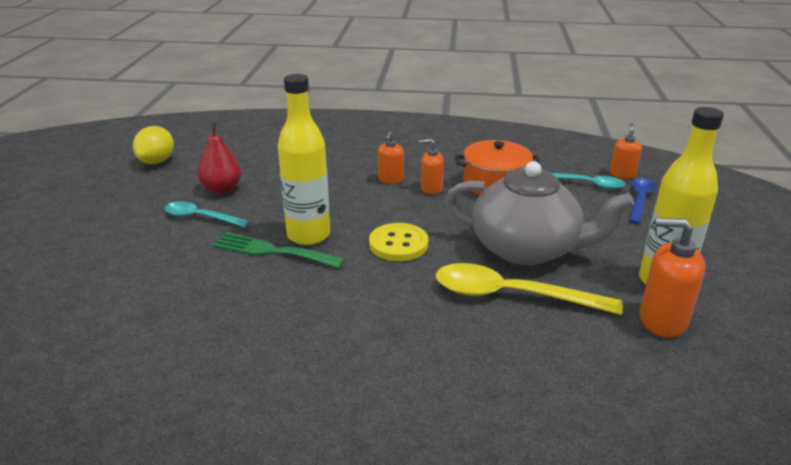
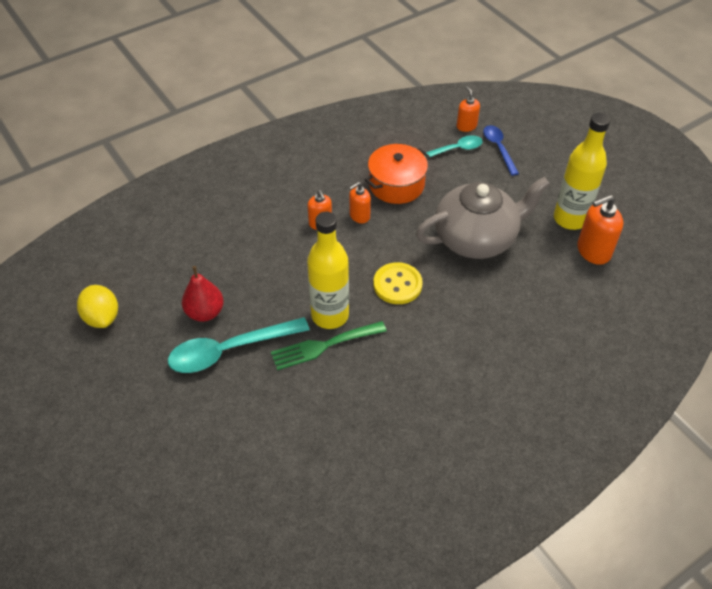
camera: 40 degrees left, 20 degrees up
turquoise spoon [165,201,250,227] -> turquoise spoon [168,317,310,373], size x1.67
yellow spoon [436,263,623,315] -> none

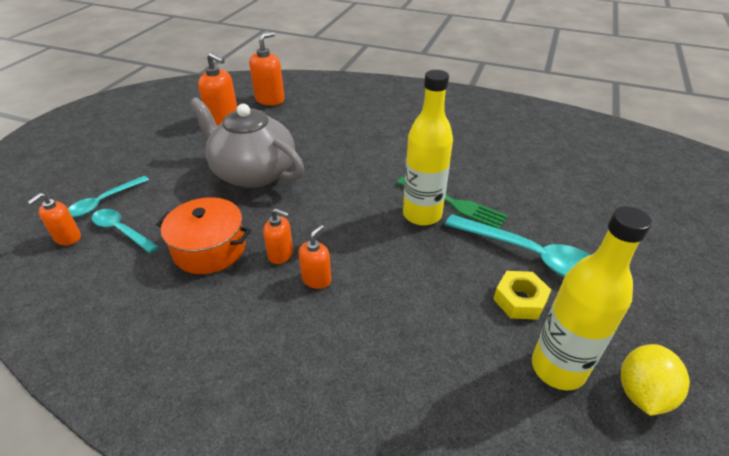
camera: 125 degrees left, 10 degrees down
red pear [182,266,224,322] -> yellow nut [493,271,551,320]
yellow button [373,262,423,304] -> none
blue spoon [483,125,519,176] -> turquoise spoon [68,176,149,217]
yellow bottle [554,113,610,230] -> yellow bottle moved to [532,206,652,390]
none -> orange soap dispenser [249,32,285,106]

